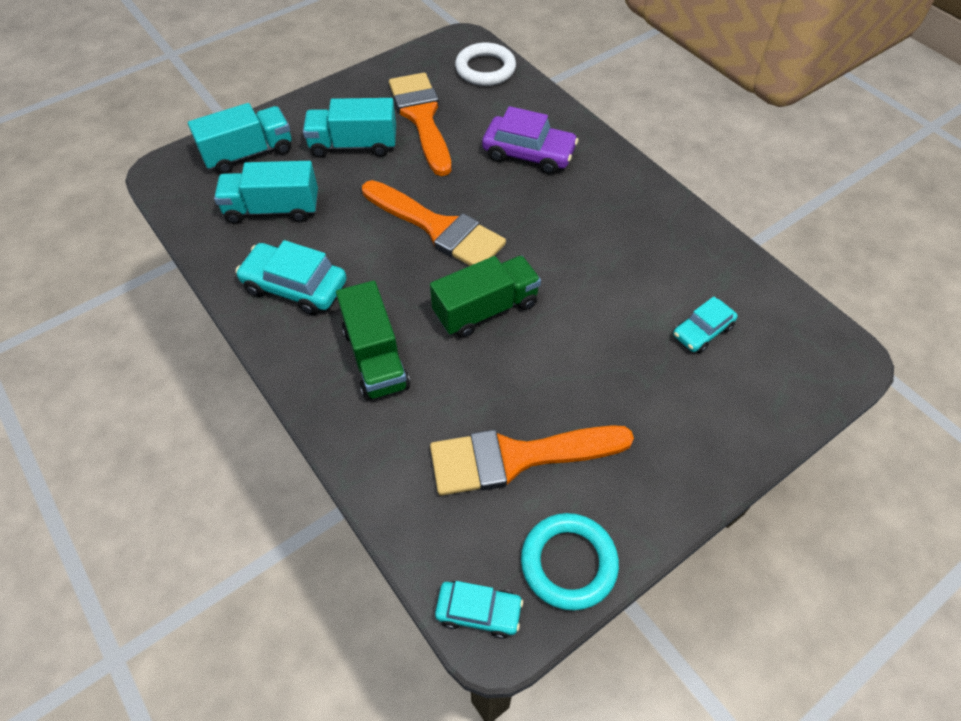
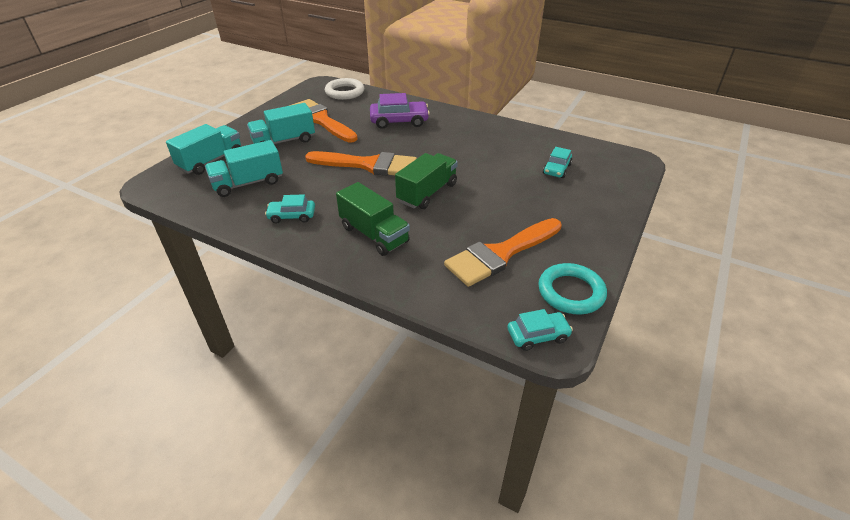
camera: 25 degrees left, 15 degrees down
turquoise car [236,240,347,315] -> turquoise car [265,194,315,224], size x0.62

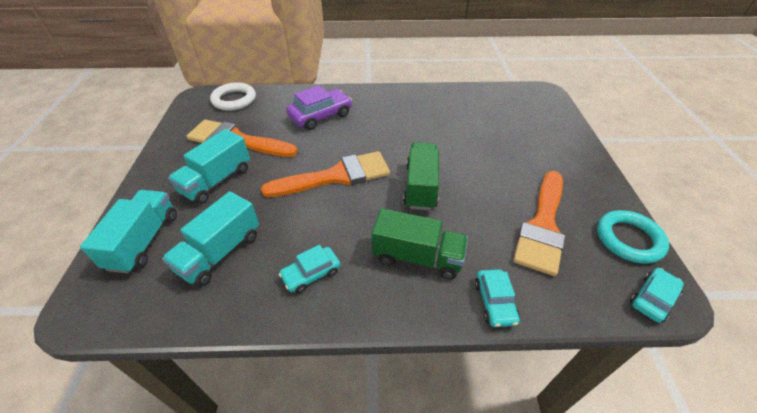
camera: 30 degrees left, 5 degrees up
turquoise car [543,147,572,178] -> turquoise car moved to [475,269,520,327]

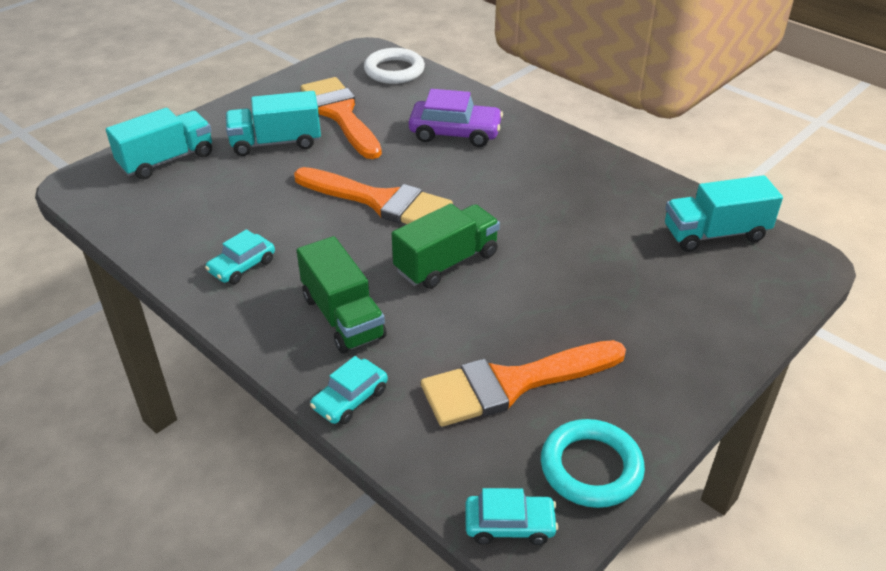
camera: 45 degrees right, 5 degrees down
turquoise truck [162,191,259,287] -> turquoise truck moved to [665,175,783,252]
turquoise car [279,245,340,294] -> turquoise car turned 60 degrees counterclockwise [205,229,275,284]

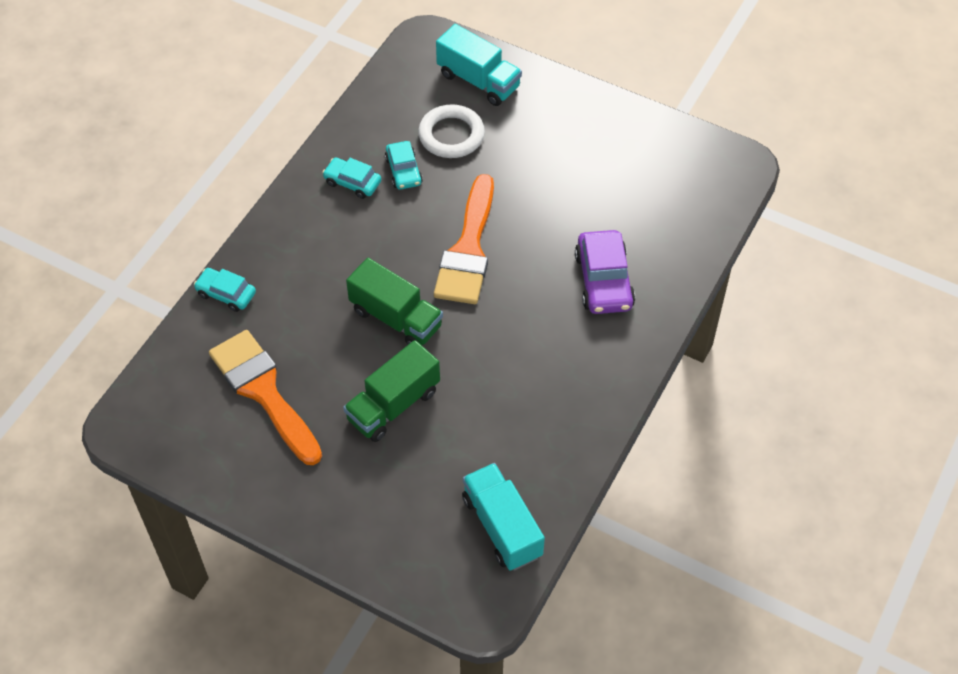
camera: 75 degrees right, 15 degrees up
turquoise truck [226,91,321,156] -> none
green truck [297,236,387,354] -> green truck moved to [343,340,440,442]
orange brush [301,77,382,159] -> none
white ring [364,48,425,84] -> white ring moved to [418,104,485,158]
turquoise car [465,488,558,545] -> turquoise car moved to [385,141,423,189]
turquoise ring [541,419,645,508] -> none

